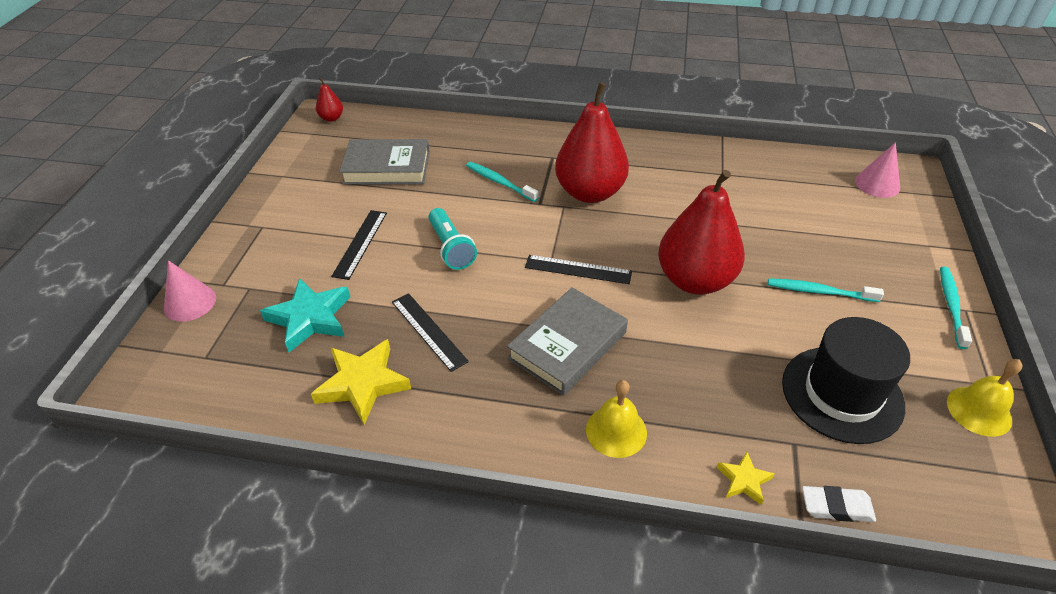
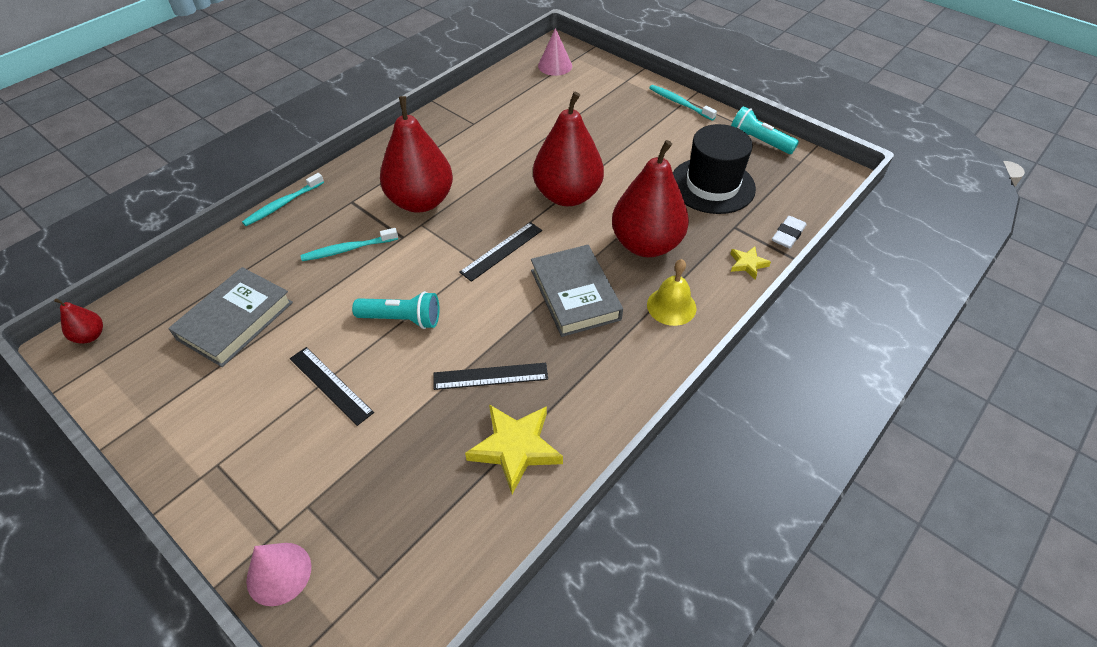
camera: 60 degrees left, 5 degrees up
turquoise star [260,278,350,352] -> none
turquoise toothbrush [768,278,884,302] -> turquoise toothbrush moved to [242,173,324,226]
yellow bell [947,359,1023,437] -> turquoise flashlight [731,106,799,154]
none -> red pear [612,140,689,257]

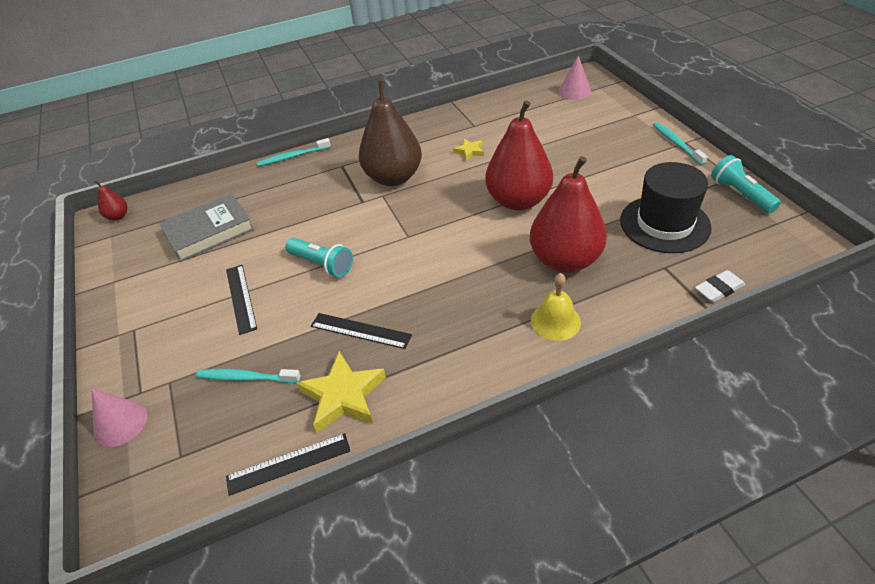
camera: 30 degrees right, 5 degrees down
turquoise toothbrush [300,228,398,261] -> turquoise toothbrush moved to [196,369,301,383]
red pear [380,96,453,213] -> brown pear [359,80,422,186]
black ruler [459,222,542,282] -> black ruler moved to [226,433,350,496]
grey book [531,245,623,337] -> none
yellow star [730,247,771,280] -> yellow star moved to [453,139,484,161]

